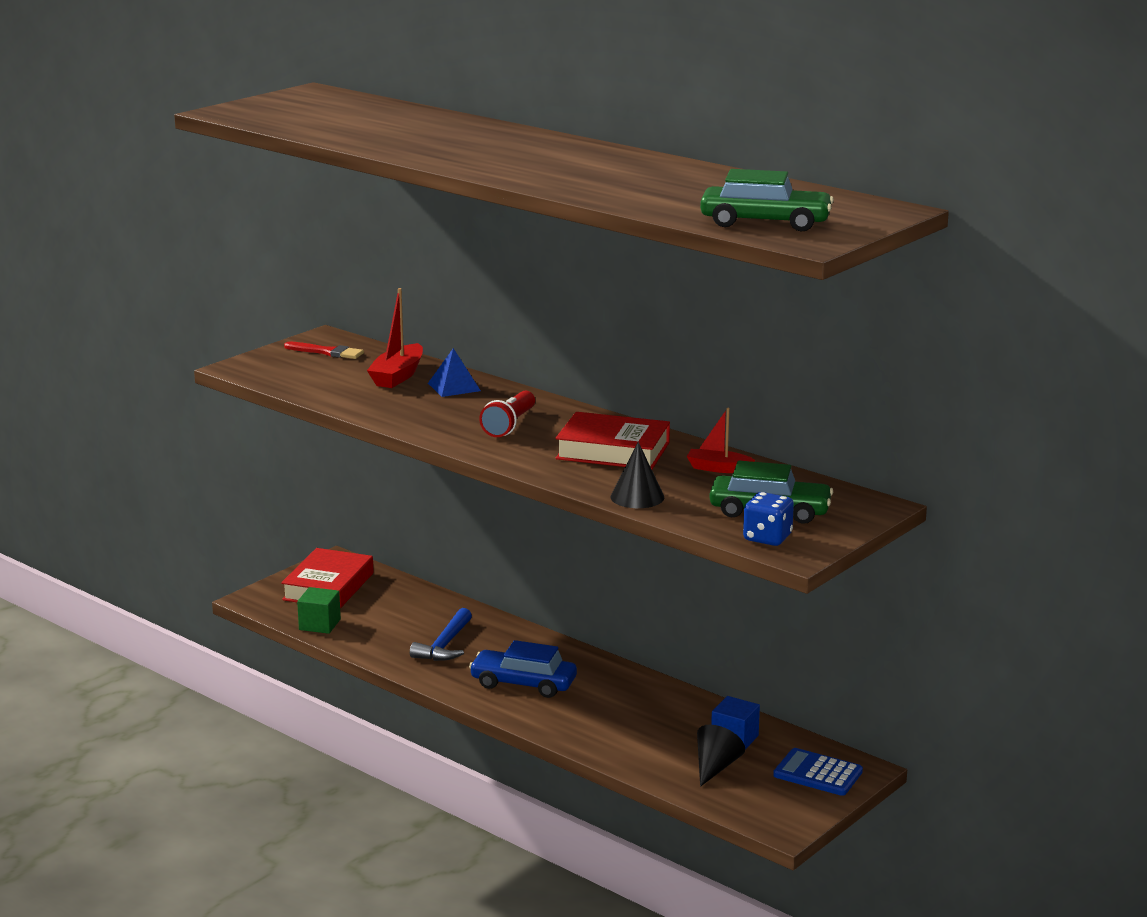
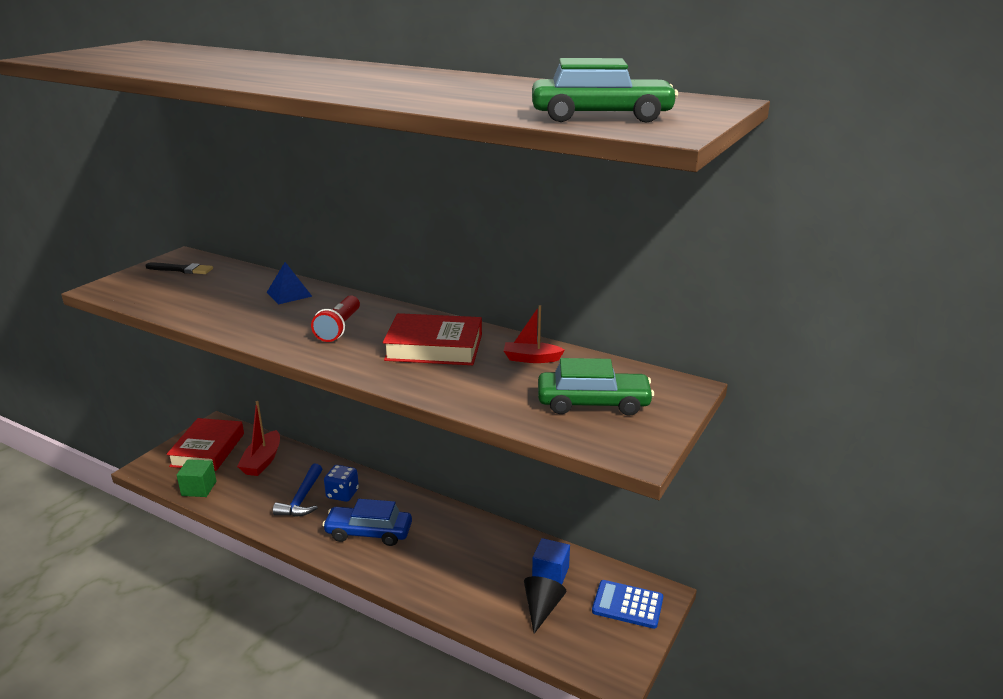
camera: 10 degrees left, 5 degrees up
red brush [284,341,364,359] -> black brush [146,262,213,274]
red boat [367,288,423,388] -> red boat moved to [237,401,280,476]
black cone [610,442,664,508] -> none
blue dice [743,492,794,546] -> blue dice moved to [324,465,359,502]

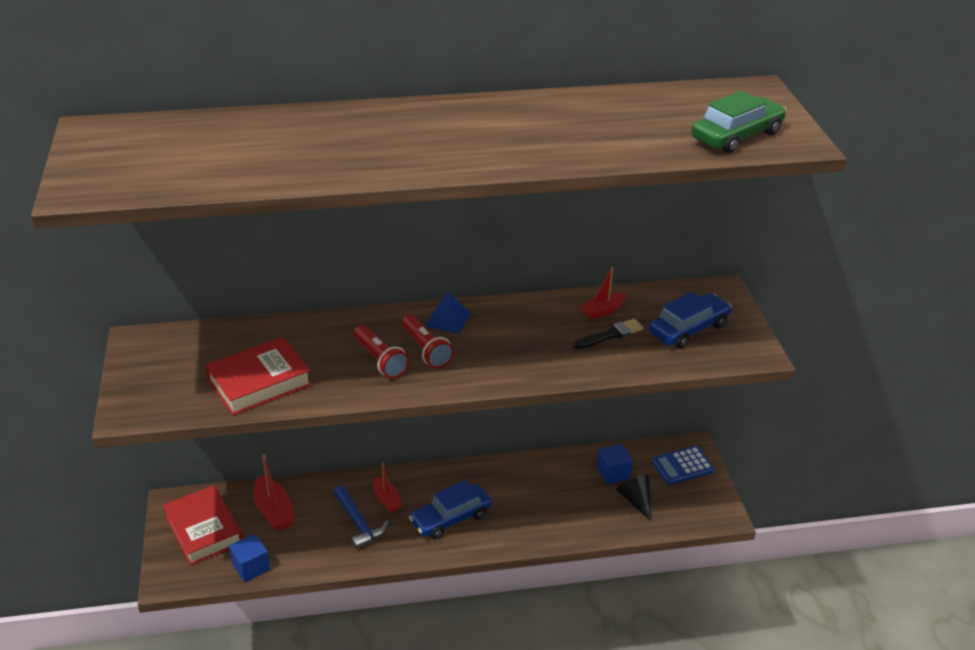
camera: 40 degrees left, 10 degrees up
black brush [146,262,213,274] -> black brush moved to [573,319,643,349]
green cube [177,459,216,497] -> blue cube [229,533,270,582]
blue pyramid [267,262,312,304] -> blue pyramid moved to [425,291,471,334]
blue dice [324,465,359,502] -> red boat [373,463,402,513]
red book [383,313,482,365] -> red book moved to [205,337,312,415]
green car [538,358,654,416] -> blue car [649,292,732,349]
none -> red flashlight [353,325,409,378]

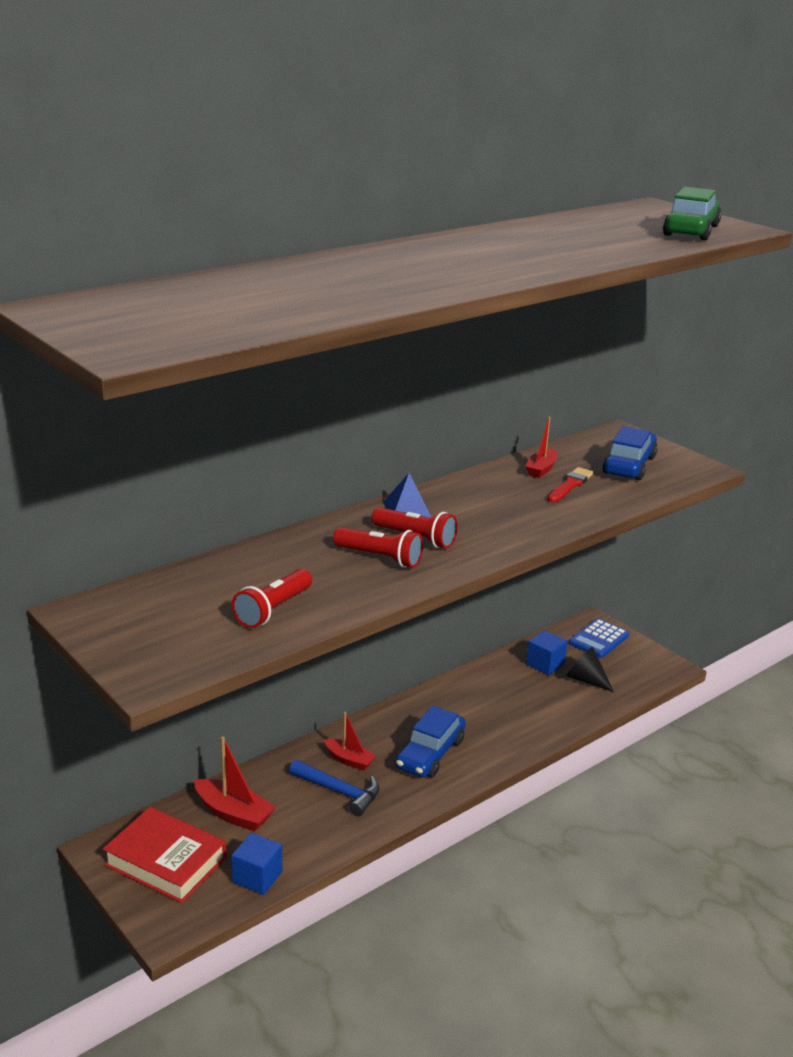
camera: 30 degrees left, 10 degrees down
red book [205,337,312,415] -> red flashlight [232,569,312,628]
black brush [573,319,643,349] -> red brush [547,467,594,502]

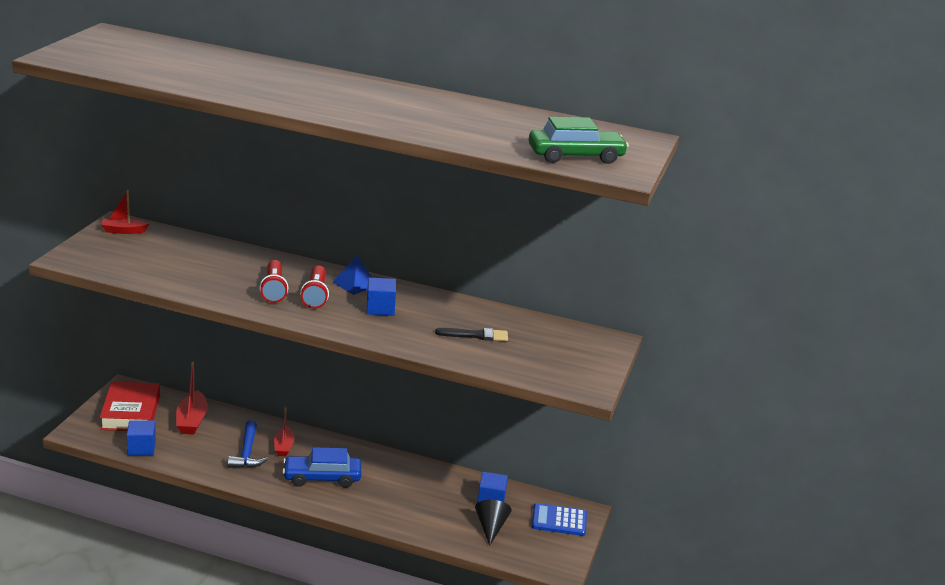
camera: 55 degrees right, 0 degrees up
red flashlight [232,569,312,628] -> none
red boat [525,416,558,478] -> red boat moved to [101,190,149,234]
red brush [547,467,594,502] -> black brush [435,328,508,341]
blue car [602,426,657,480] -> none
none -> blue cube [367,278,396,316]

